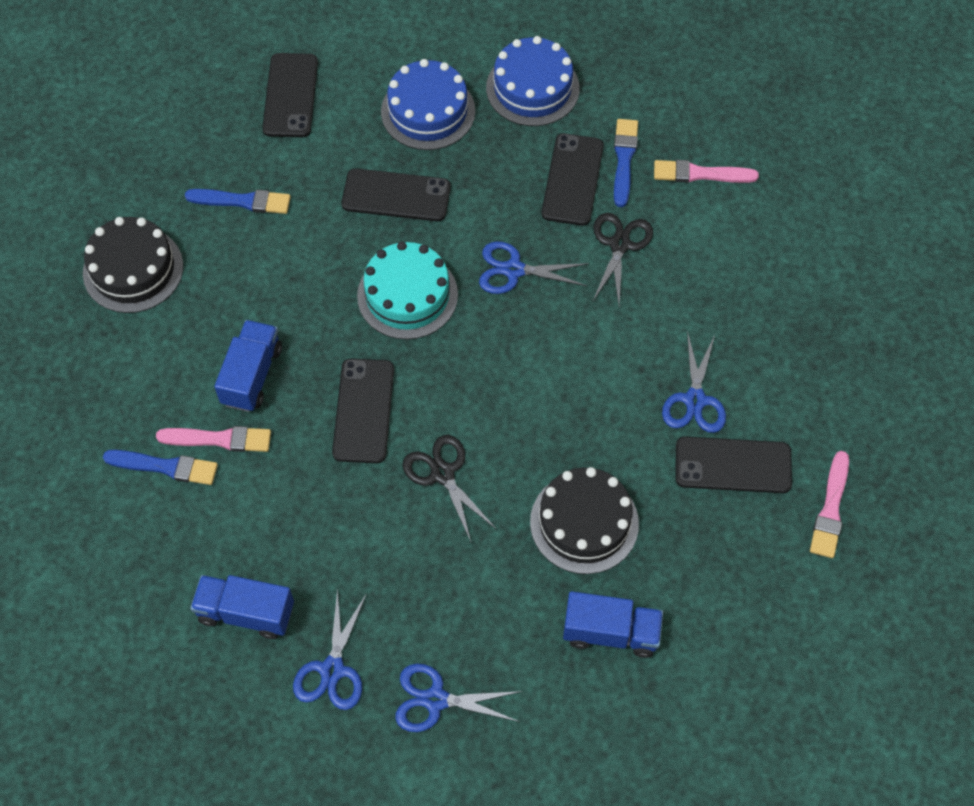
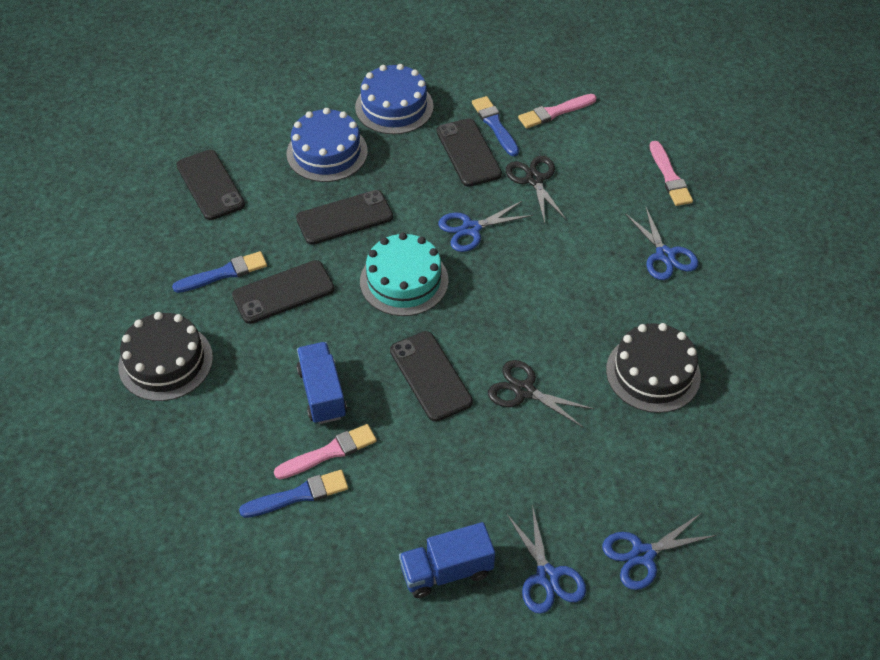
camera: 30 degrees left, 10 degrees down
blue truck [563,591,663,658] -> none
black phone [675,436,792,493] -> black phone moved to [232,260,335,324]
pink brush [810,451,849,558] -> pink brush moved to [650,141,693,206]

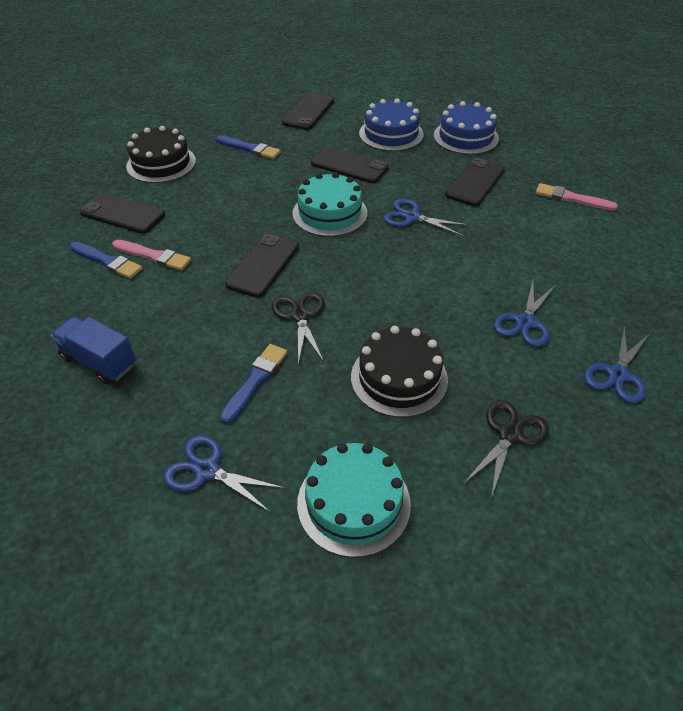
camera: 50 degrees right, 5 degrees down
black phone [232,260,335,324] -> black phone moved to [80,193,165,234]
blue truck [296,342,347,424] -> none
blue brush [472,96,519,156] -> blue brush moved to [220,344,287,424]
black scissors [506,156,567,223] -> black scissors moved to [464,400,549,498]
blue scissors [506,505,586,614] -> blue scissors moved to [584,325,650,403]
pink brush [650,141,693,206] -> none
none -> turquoise cake [297,443,411,558]

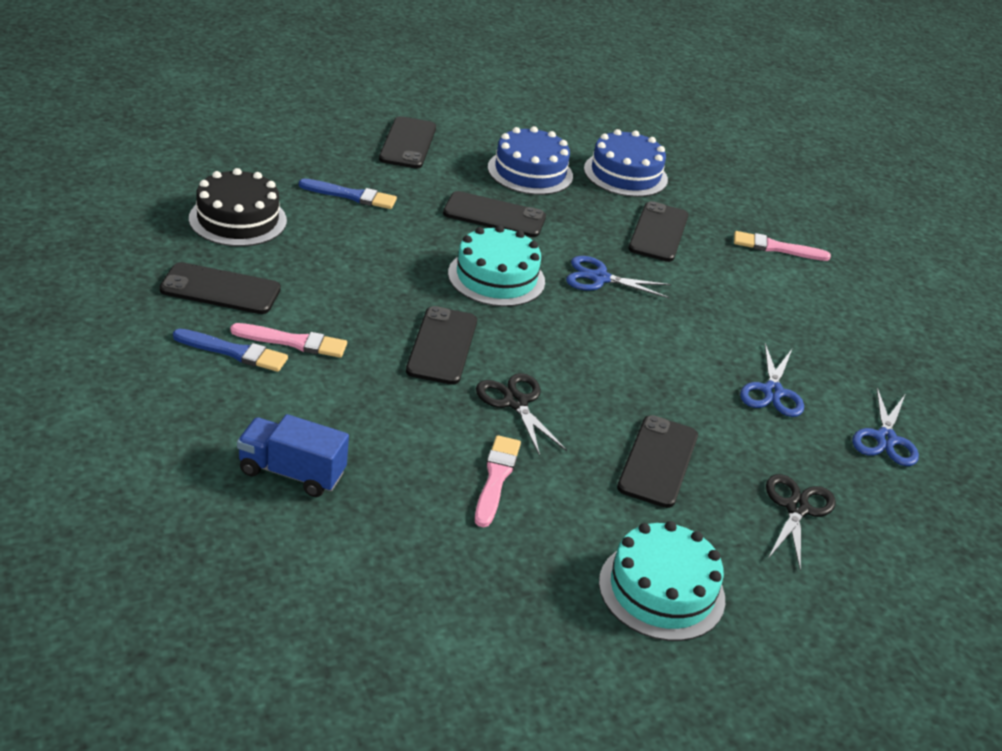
camera: 20 degrees left, 10 degrees down
blue scissors [163,435,286,513] -> none
blue brush [220,344,287,424] -> pink brush [475,435,521,527]
black cake [351,326,448,417] -> black phone [617,415,698,508]

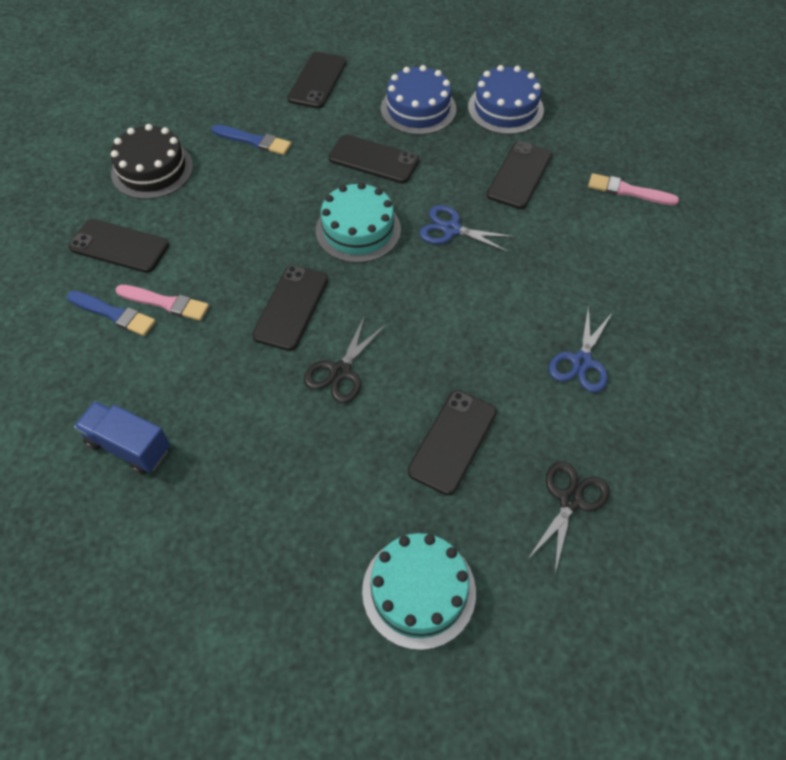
camera: 15 degrees right, 20 degrees up
pink brush [475,435,521,527] -> none
black scissors [476,373,567,456] -> black scissors turned 135 degrees counterclockwise [304,315,387,403]
blue scissors [852,388,919,466] -> none

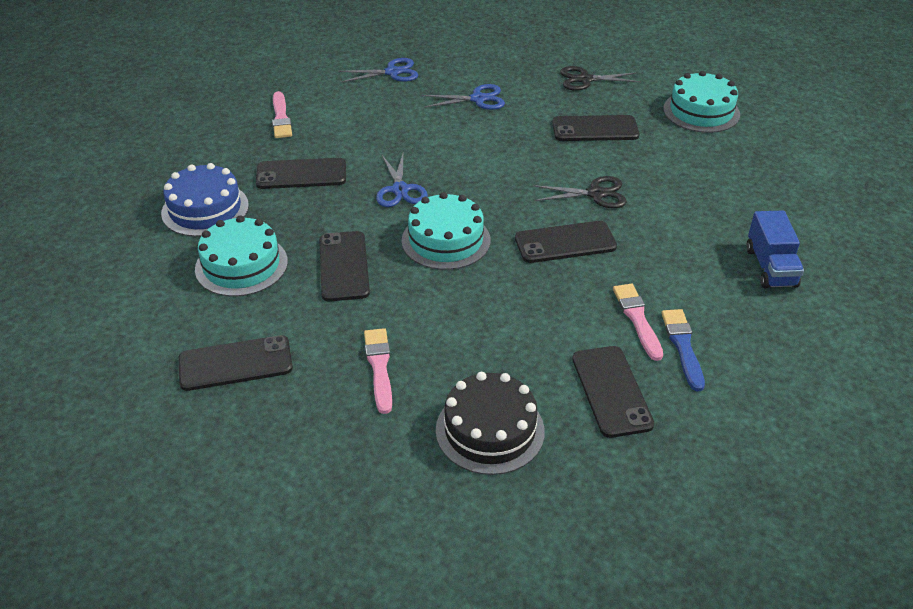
camera: 120 degrees left, 15 degrees down
blue brush [212,125,291,155] -> pink brush [364,328,392,414]
blue cake [381,65,456,135] -> turquoise cake [195,215,288,297]
none -> blue scissors [338,58,418,83]

